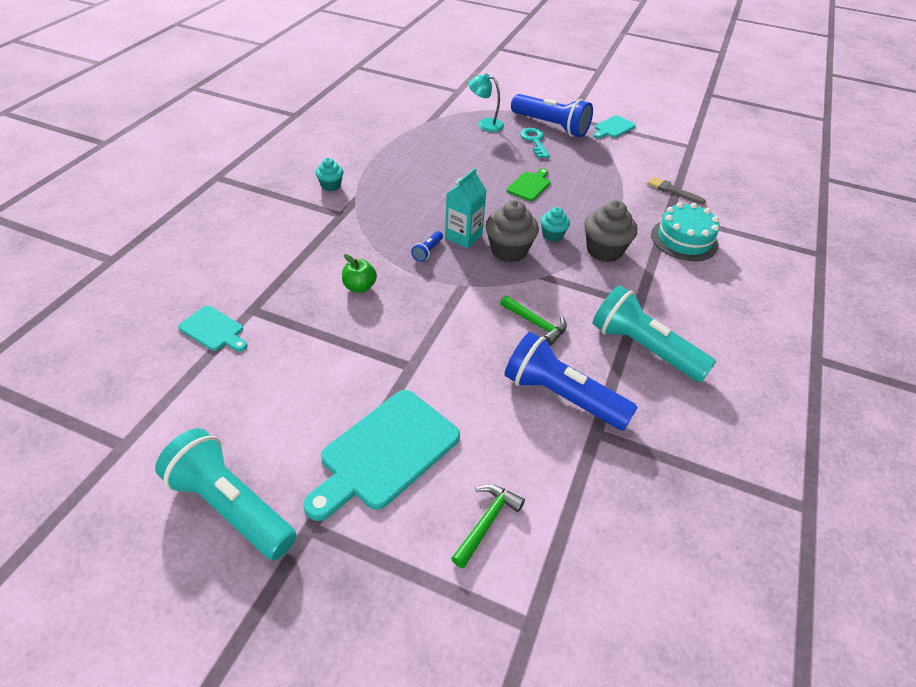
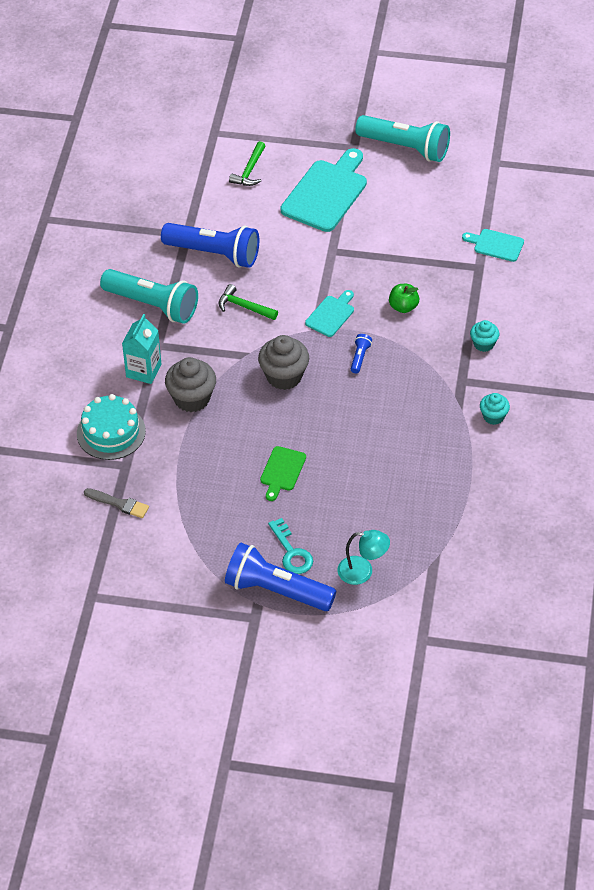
camera: 170 degrees right, 5 degrees up
turquoise carton [445,168,487,248] -> turquoise carton moved to [122,314,161,384]
turquoise cupcake [540,207,570,242] -> turquoise cupcake moved to [470,320,499,352]
turquoise cutting board [593,115,636,139] -> turquoise cutting board moved to [305,290,354,337]

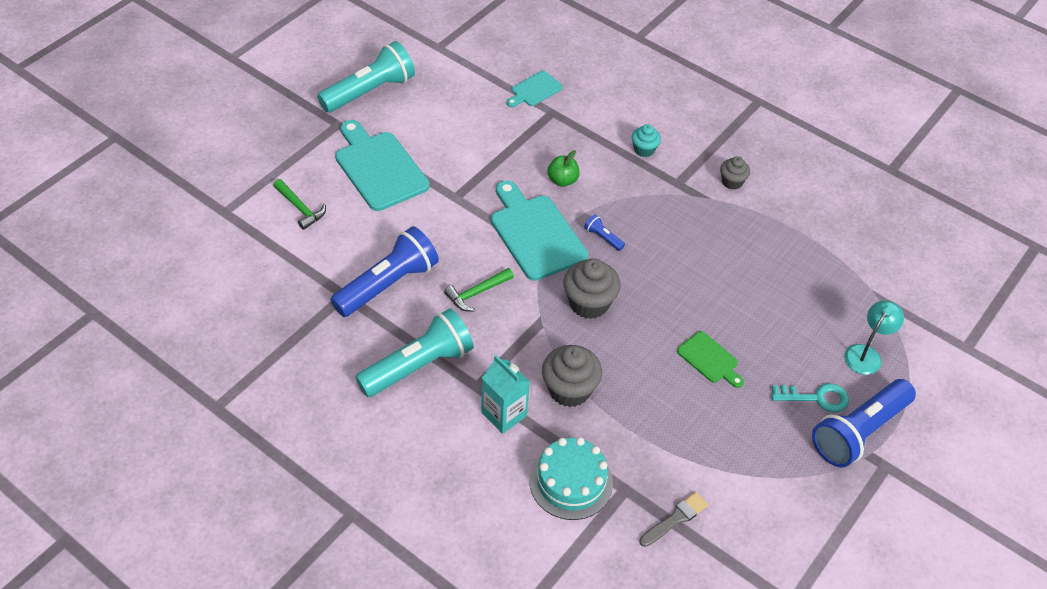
camera: 65 degrees left, 0 degrees up
turquoise cutting board [305,290,354,337] -> turquoise cutting board [491,180,588,281], size x1.90
turquoise cupcake [480,393,510,425] -> grey cupcake [720,156,750,190]

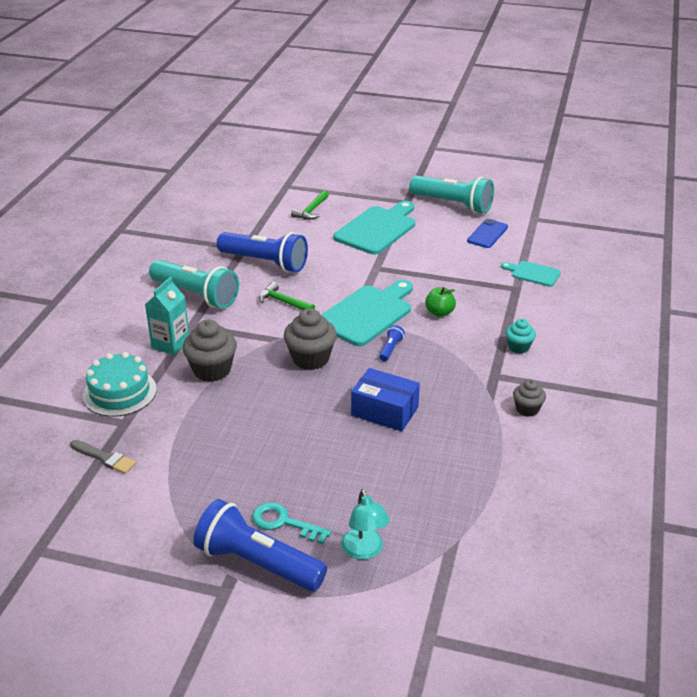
camera: 70 degrees right, 15 degrees down
green cutting board [677,331,744,388] -> none
turquoise key [771,383,849,412] -> turquoise key turned 135 degrees clockwise [252,502,332,544]
turquoise lamp [844,300,904,375] -> turquoise lamp turned 60 degrees clockwise [341,489,390,560]
none -> blue box [351,368,420,431]
none -> blue phone [467,219,508,248]

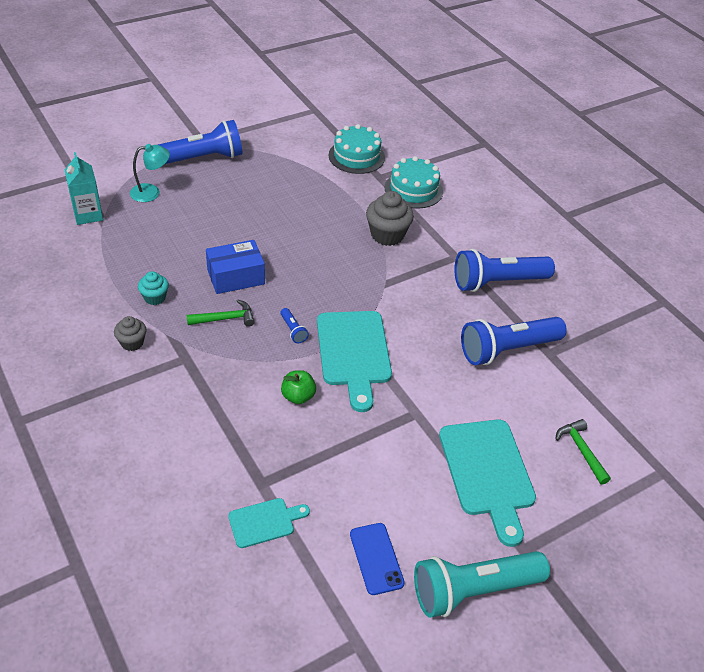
camera: 130 degrees right, 10 degrees up
grey brush [70,440,136,474] -> turquoise cake [329,124,385,174]
turquoise carton [145,277,189,355] -> turquoise carton moved to [65,152,103,225]
turquoise flashlight [149,260,239,309] -> blue flashlight [454,249,555,292]
turquoise key [252,502,332,544] -> none
green hammer [259,282,315,310] -> green hammer moved to [186,299,255,327]
grey cupcake [284,309,337,370] -> none
turquoise lamp [341,489,390,560] -> turquoise lamp turned 135 degrees clockwise [130,144,170,202]
turquoise cupcake [506,319,536,353] -> turquoise cupcake moved to [138,271,169,305]

